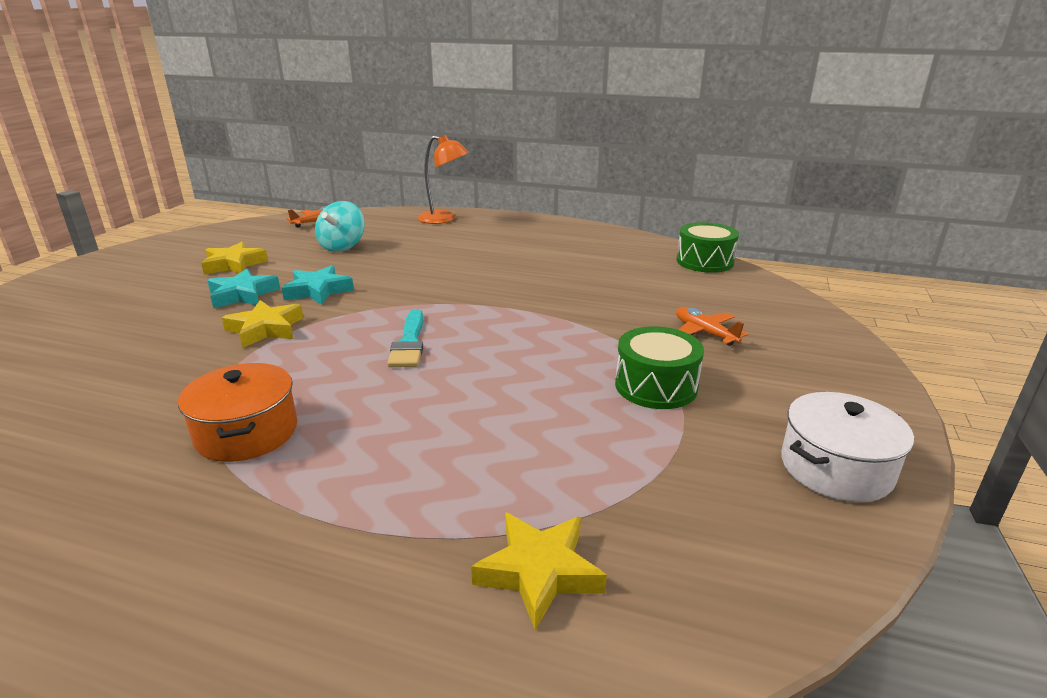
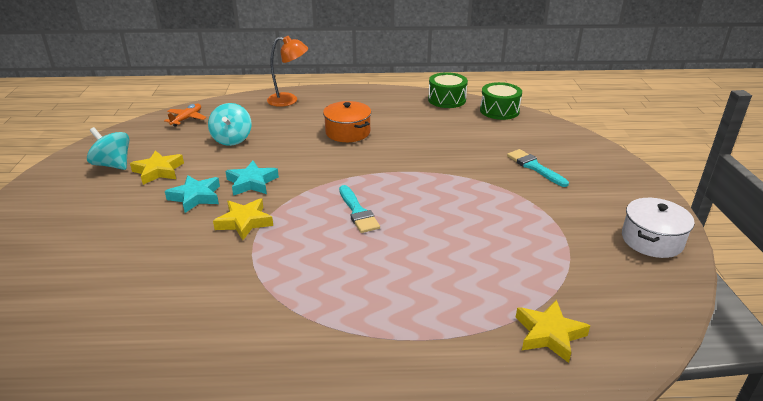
camera: 20 degrees left, 5 degrees up
orange pot [178,363,297,462] -> orange pot moved to [323,101,371,142]
green drum [615,326,704,409] -> green drum moved to [428,72,468,108]
orange plane [676,307,748,346] -> turquoise brush [507,149,569,187]
none -> turquoise spinning top [87,127,130,170]

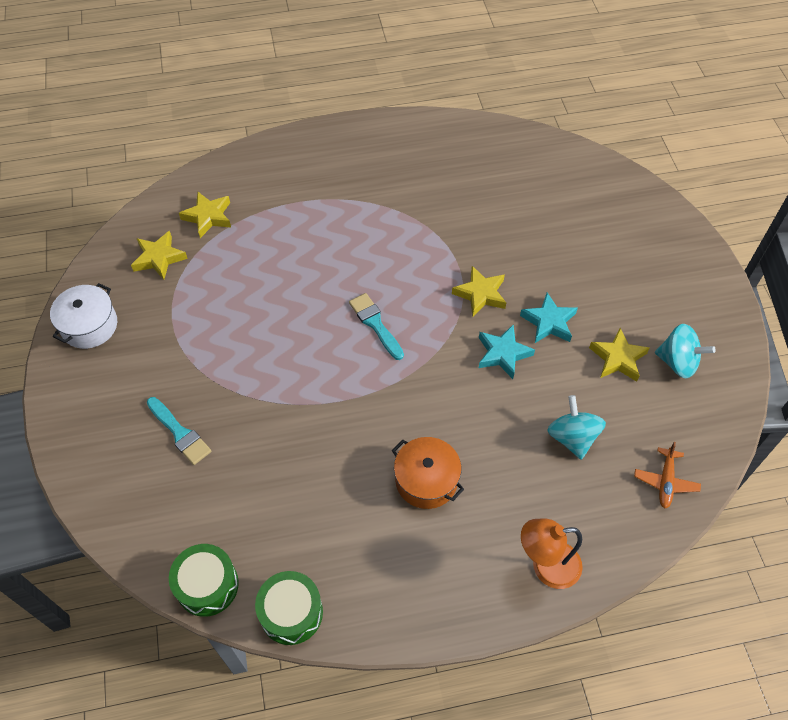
camera: 170 degrees right, 25 degrees up
none -> yellow star [131,231,188,280]

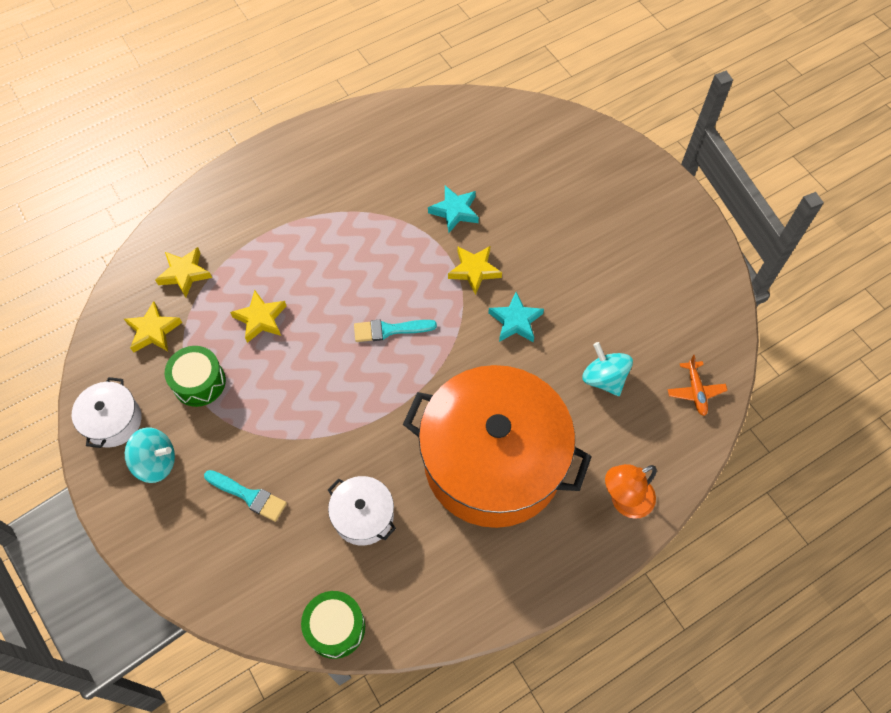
camera: 20 degrees left, 5 degrees up
green drum [255,571,323,645] -> green drum moved to [165,346,226,407]
turquoise brush [349,293,404,360] -> turquoise brush turned 45 degrees counterclockwise [354,320,437,342]
orange pot [392,437,464,509] -> orange pot [403,365,592,528], size x2.35
turquoise star [520,293,578,343] -> turquoise star moved to [428,186,479,233]
yellow star [589,328,650,382] -> yellow star moved to [230,290,286,343]
turquoise spinning top [655,324,716,378] -> turquoise spinning top moved to [125,427,175,483]
none -> white pot [328,476,396,546]

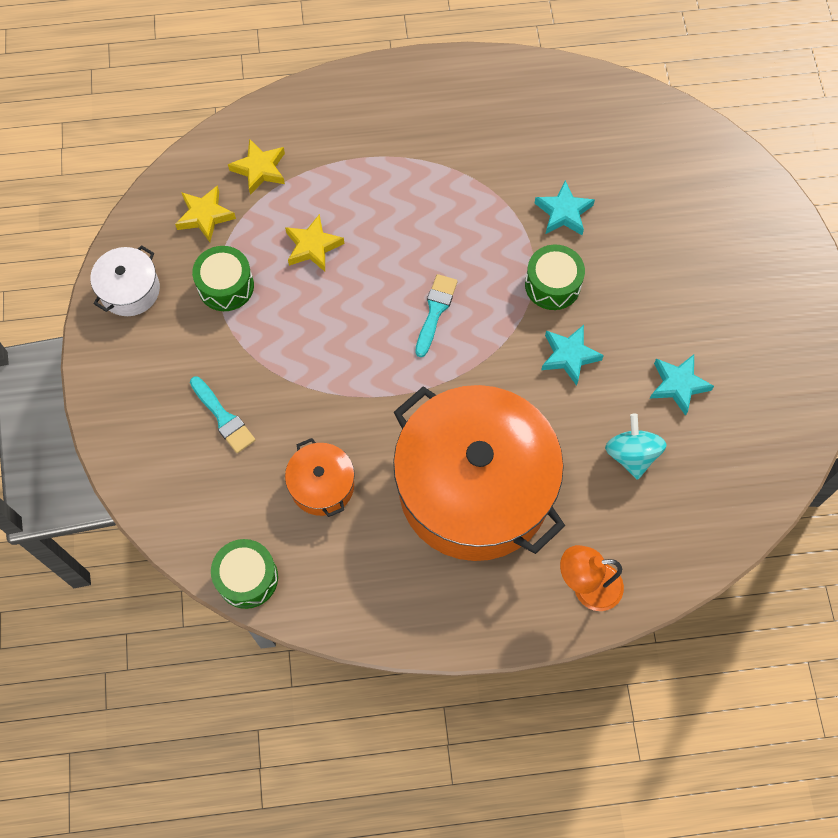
camera: 25 degrees right, 5 degrees up
turquoise spinning top [125,427,175,483] -> none
white pot [328,476,396,546] -> orange pot [285,438,355,517]
turquoise brush [354,320,437,342] -> turquoise brush turned 90 degrees clockwise [415,274,458,357]
yellow star [448,246,502,295] -> green drum [525,245,585,310]
orange plane [668,355,728,416] -> none
none -> turquoise star [650,354,714,416]

